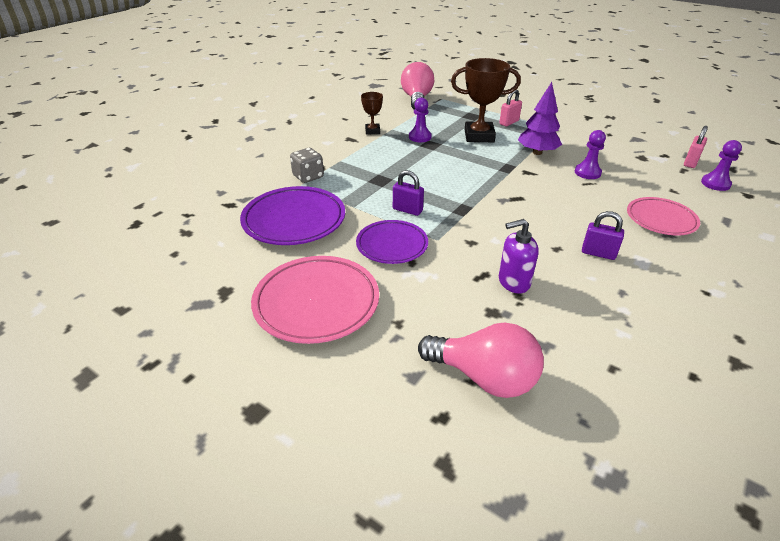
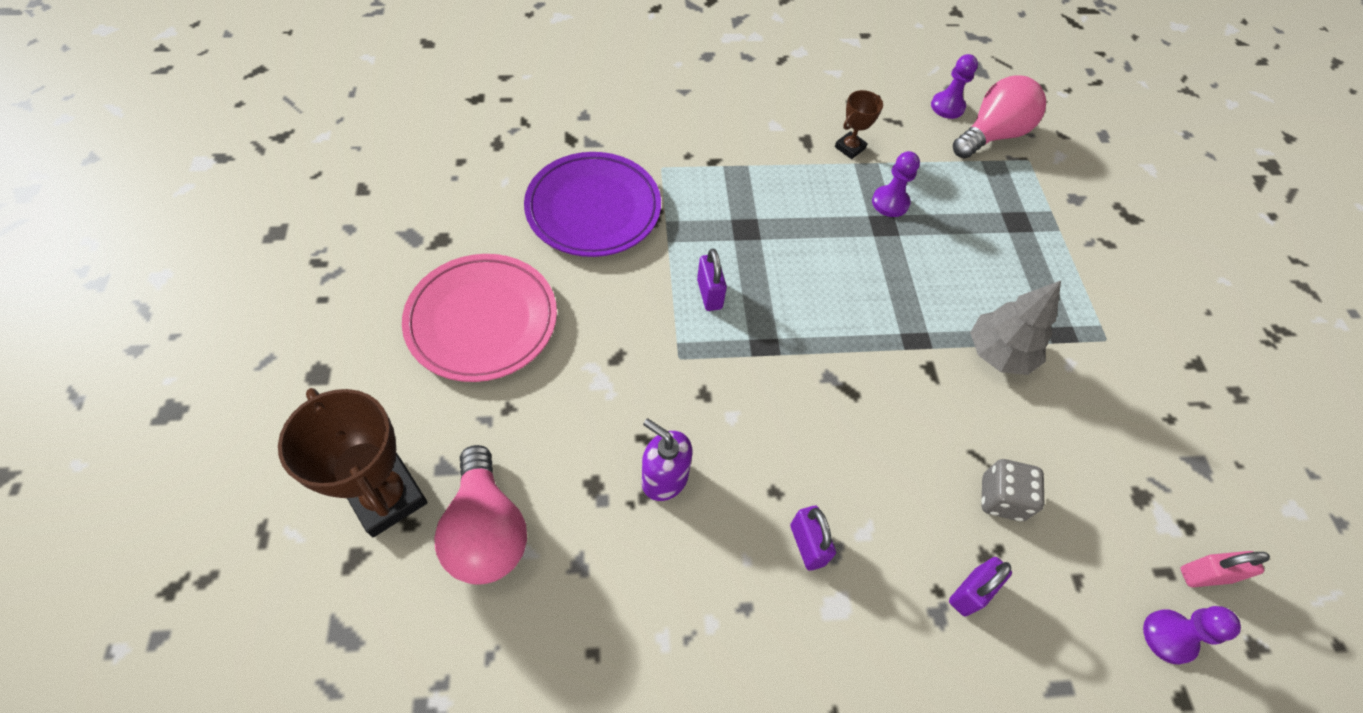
camera: 45 degrees right, 20 degrees up
grey dice [290,148,324,183] -> grey dice moved to [981,459,1044,521]
purple plate [356,220,428,264] -> none
brown trophy [451,58,521,142] -> brown trophy moved to [278,388,428,537]
pink padlock [499,89,522,126] -> none
purple tree [518,82,562,155] -> grey tree [970,281,1061,375]
purple pawn [575,130,606,179] -> purple pawn moved to [931,54,978,119]
pink plate [627,197,700,235] -> purple padlock [949,557,1012,616]

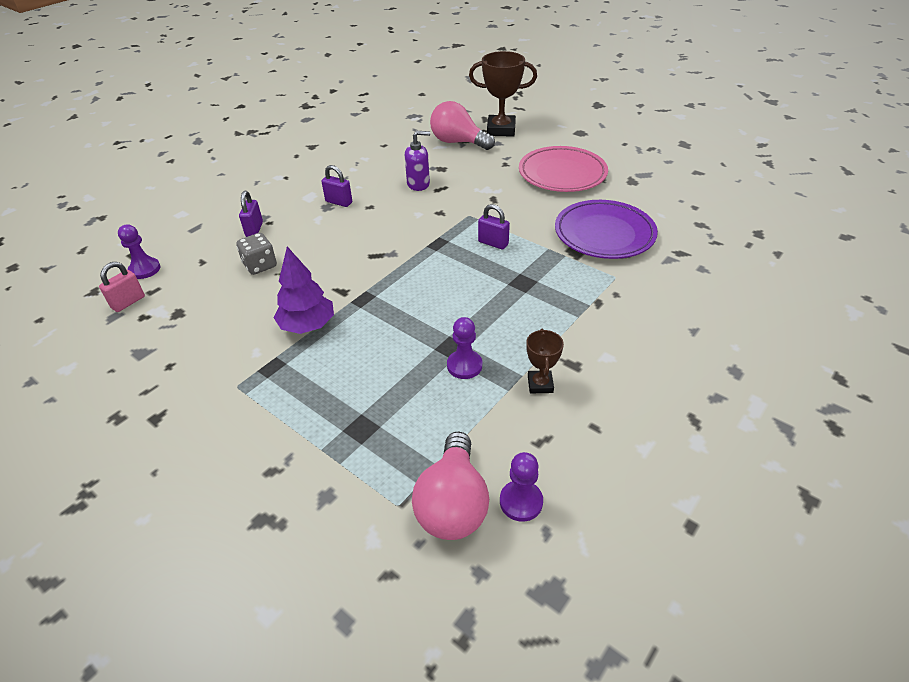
camera: 140 degrees right, 15 degrees down
grey tree [970,281,1061,375] -> purple tree [274,246,334,334]

